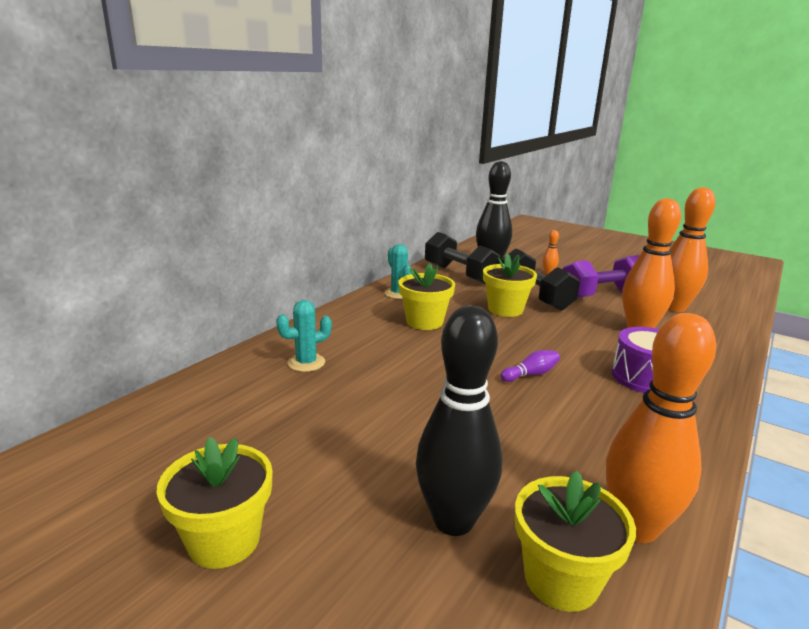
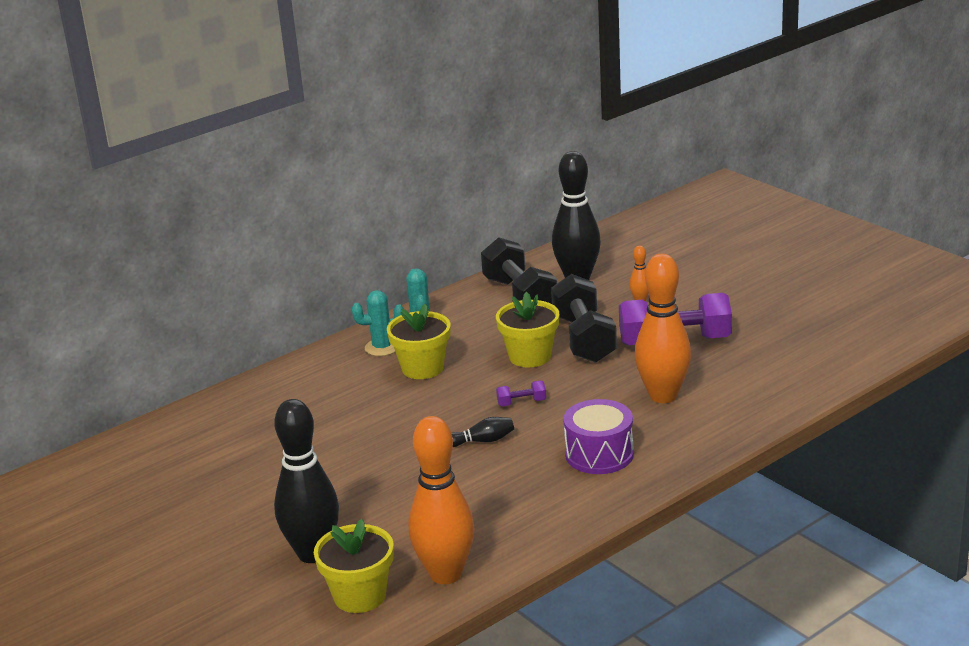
camera: 20 degrees right, 5 degrees up
yellow flower pot [157,437,273,569] -> none
turquoise cactus [276,300,332,372] -> turquoise cactus moved to [352,290,404,356]
purple bowling pin [500,350,560,382] -> black bowling pin [452,417,514,447]
orange bowling pin [668,187,715,312] -> none
none -> purple dumbbell [496,381,546,406]

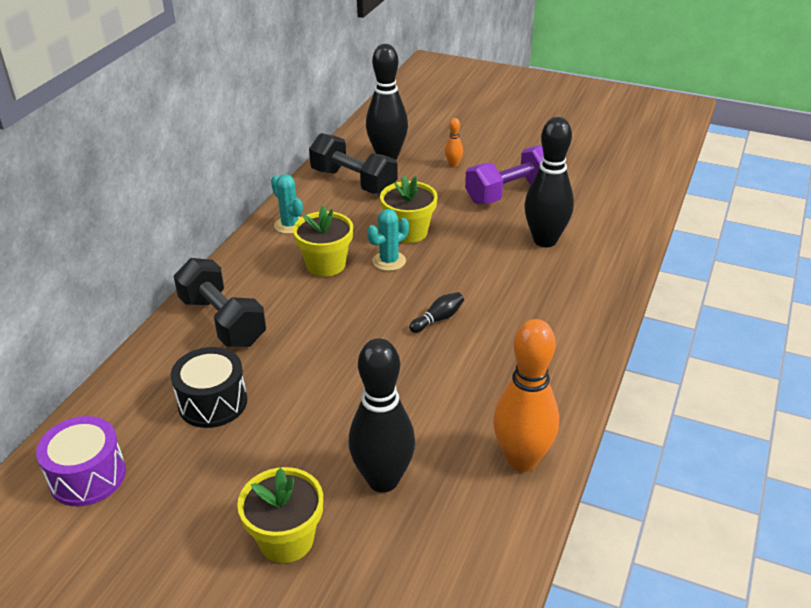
camera: 30 degrees left, 10 degrees up
yellow flower pot [314,519,394,613] -> yellow flower pot moved to [237,467,323,563]
turquoise cactus [352,290,404,356] -> turquoise cactus moved to [367,209,409,271]
purple dumbbell [496,381,546,406] -> none
black dumbbell [551,274,617,363] -> black dumbbell moved to [174,258,266,347]
purple drum [563,399,634,474] -> purple drum moved to [36,416,126,506]
orange bowling pin [635,254,691,403] -> black bowling pin [524,117,574,247]
none -> black drum [171,347,247,428]

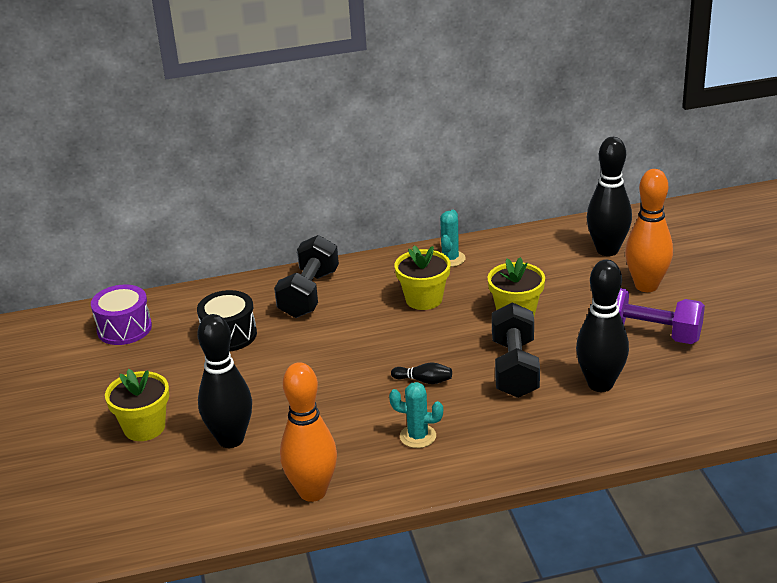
camera: 55 degrees right, 5 degrees down
black dumbbell [309,133,398,194] -> black dumbbell moved to [492,302,540,398]
turquoise cactus [367,209,409,271] -> turquoise cactus moved to [389,382,443,448]
orange bowling pin [445,118,463,167] -> orange bowling pin [625,169,673,292], size x2.32

